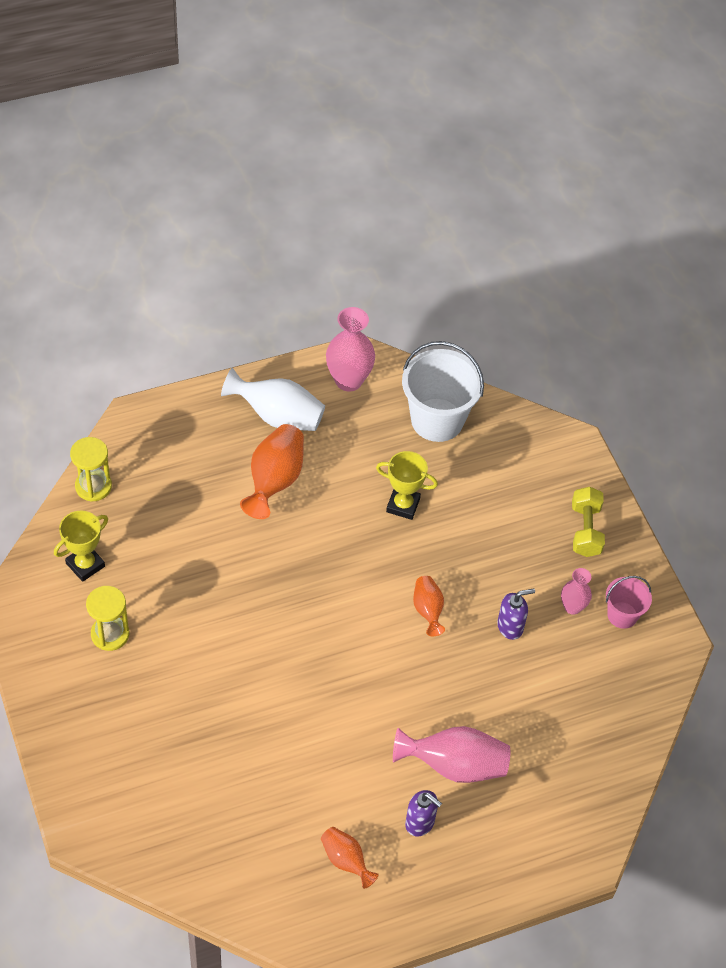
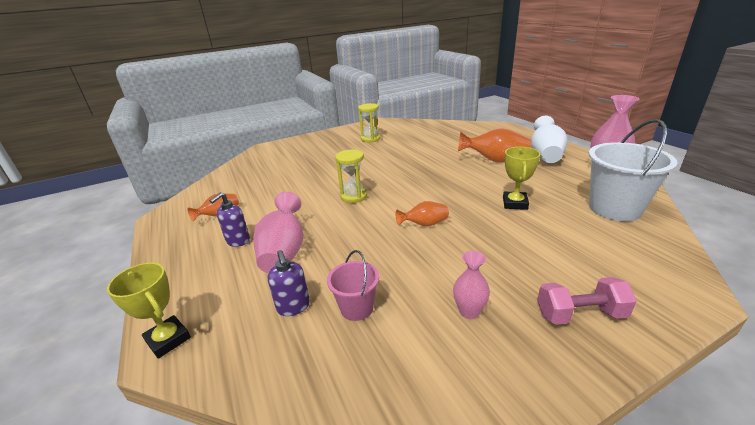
camera: 90 degrees right, 25 degrees down
yellow trophy [54,510,108,582] -> yellow trophy moved to [107,263,191,359]
yellow hourglass [70,437,112,502] -> yellow hourglass moved to [335,150,367,203]
purple soap dispenser [497,589,535,640] -> purple soap dispenser moved to [268,250,310,316]
yellow dumbbell [572,487,605,557] -> pink dumbbell [537,277,637,325]
pink bucket [606,576,652,629] -> pink bucket moved to [327,250,379,321]

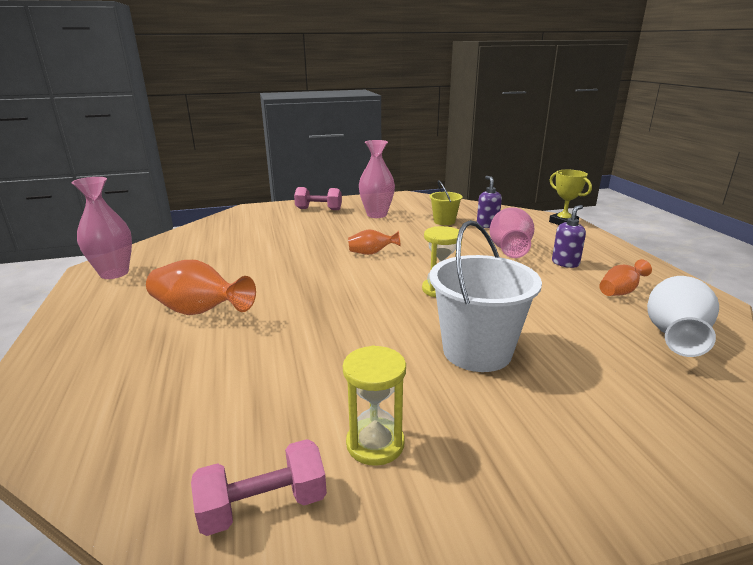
camera: 170 degrees left, 5 degrees down
pink bucket [327,250,379,321] -> yellow bucket [429,180,463,225]
pink vase [453,251,490,319] -> pink vase [359,140,395,218], size x1.73
yellow trophy [503,147,540,210] -> none
white vase [531,116,567,163] -> white vase moved to [647,276,719,357]
white bucket [589,119,677,221] -> white bucket moved to [429,220,542,372]
none -> pink dumbbell [191,439,327,536]

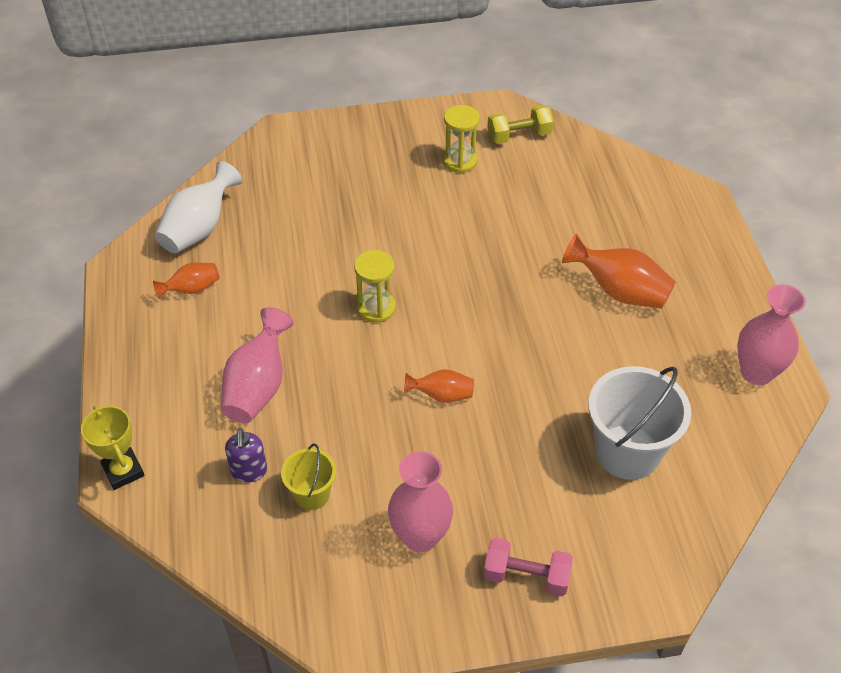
camera: 175 degrees left, 25 degrees up
pink dumbbell [191,439,327,536] -> yellow dumbbell [487,105,553,144]
white bucket [429,220,542,372] -> white bucket moved to [588,366,691,480]
purple soap dispenser [552,205,586,268] -> none

